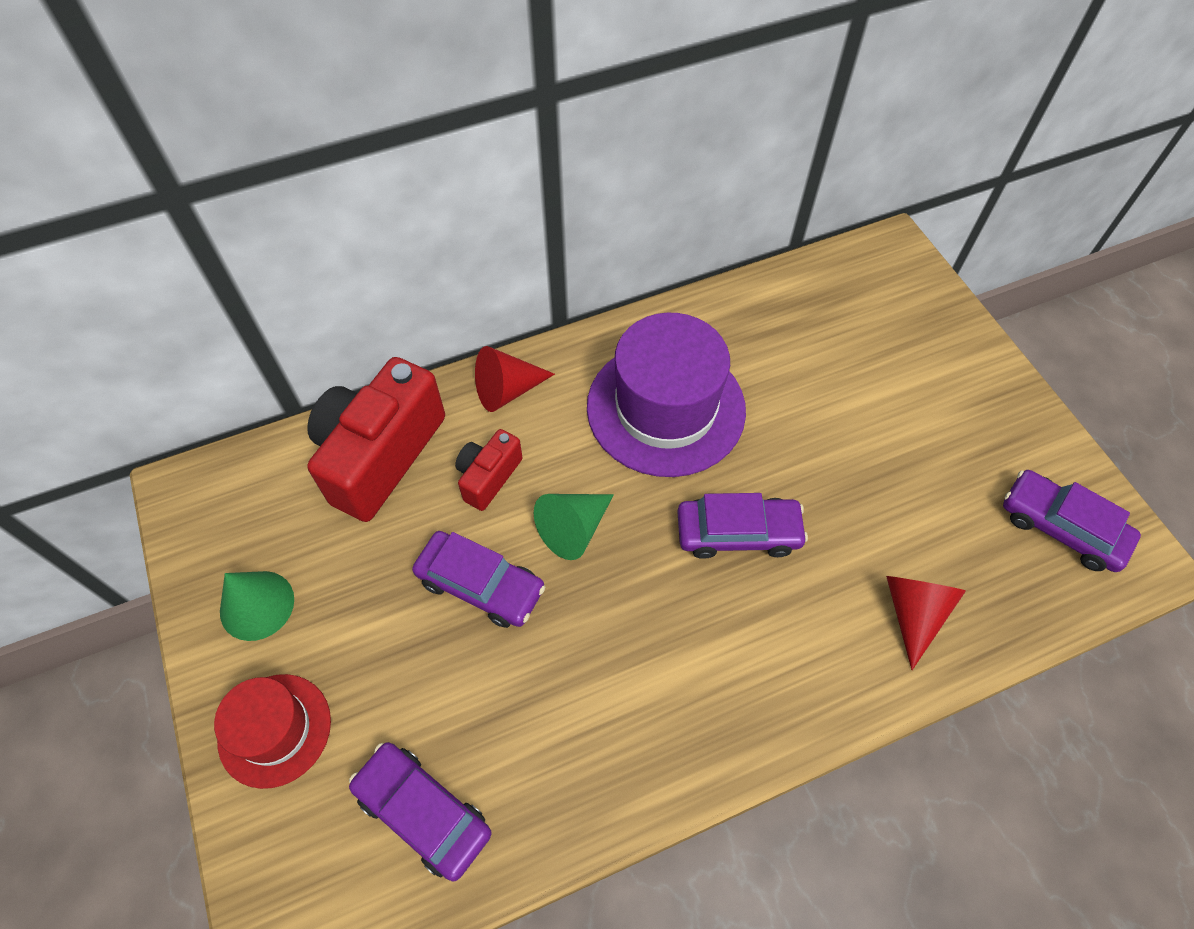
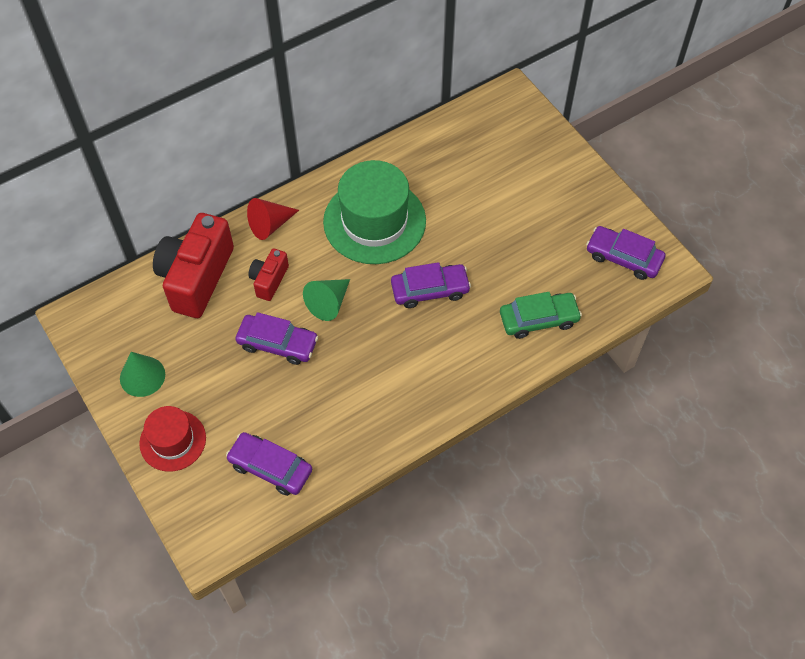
camera: 10 degrees left, 0 degrees up
purple hat [587,313,746,477] -> green hat [323,160,426,264]
red cone [886,576,966,670] -> green car [500,292,582,339]

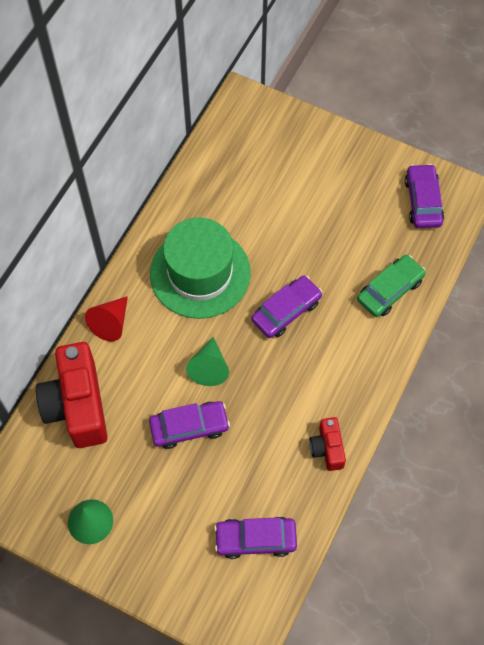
camera: 30 degrees left, 5 degrees up
red hat [139,406,206,472] -> none
red camera [248,248,289,301] -> red camera moved to [310,417,346,471]
purple car [586,226,665,280] -> purple car turned 90 degrees clockwise [405,164,444,228]

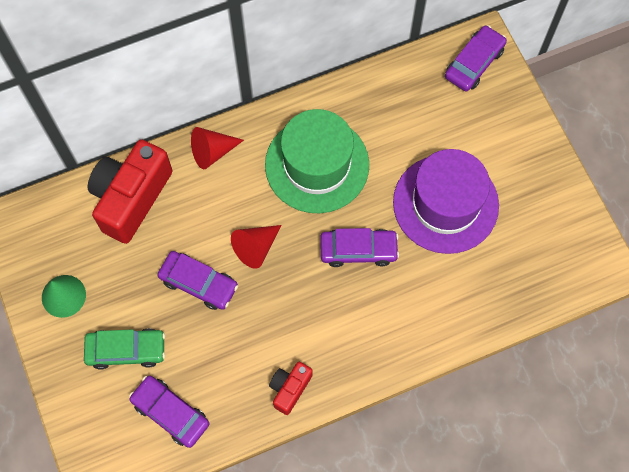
camera: 40 degrees right, 5 degrees up
green cone [186,337,229,386] -> red cone [231,225,281,269]
green car [357,255,426,317] -> green car moved to [84,328,165,370]
purple car [405,164,444,228] -> purple car moved to [445,25,507,91]
none -> purple hat [393,149,499,254]

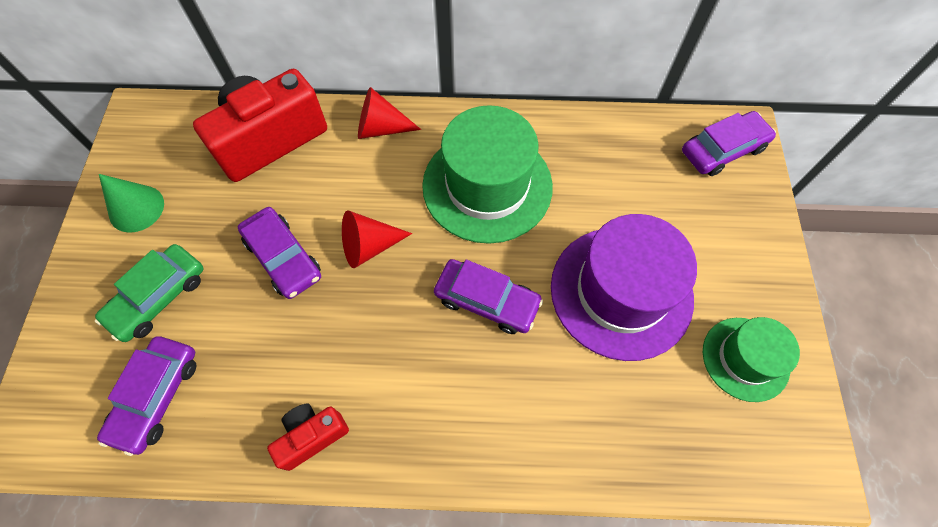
camera: 25 degrees right, 5 degrees down
green car [84,328,165,370] -> green car turned 105 degrees clockwise [95,244,204,342]
purple car [129,376,209,448] -> purple car turned 135 degrees counterclockwise [97,336,197,456]
none -> green hat [703,317,800,402]

